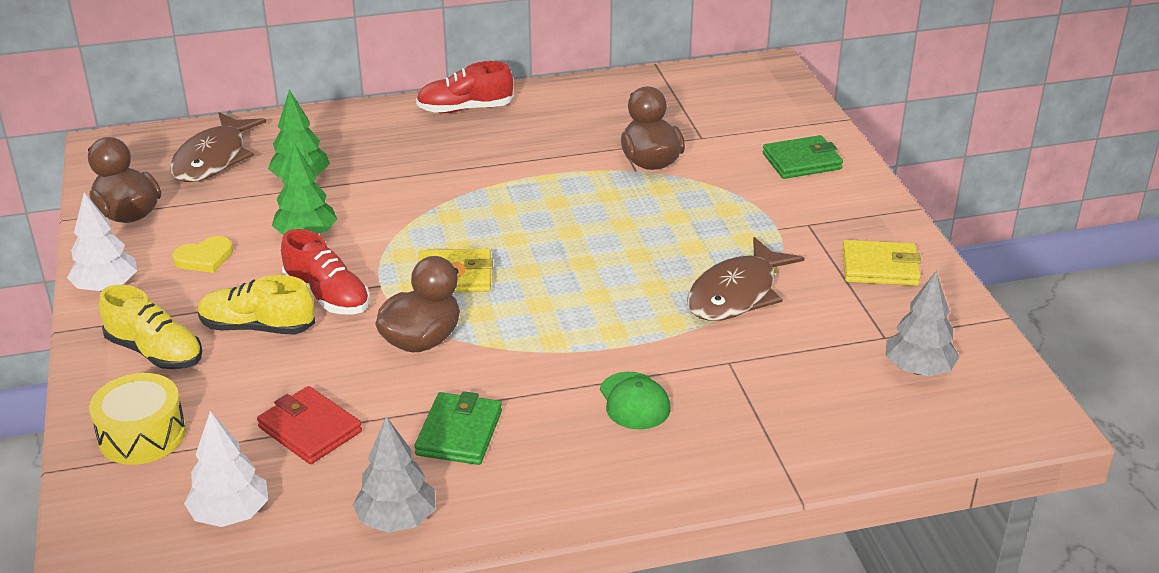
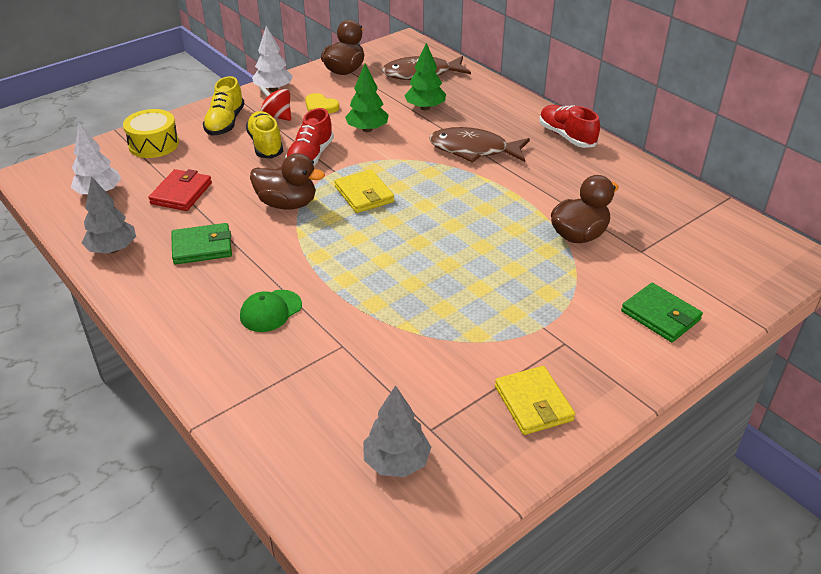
camera: 65 degrees right, 5 degrees up
brown fish [687,237,804,321] -> brown fish moved to [429,127,530,163]
none -> red spinning top [259,85,291,121]

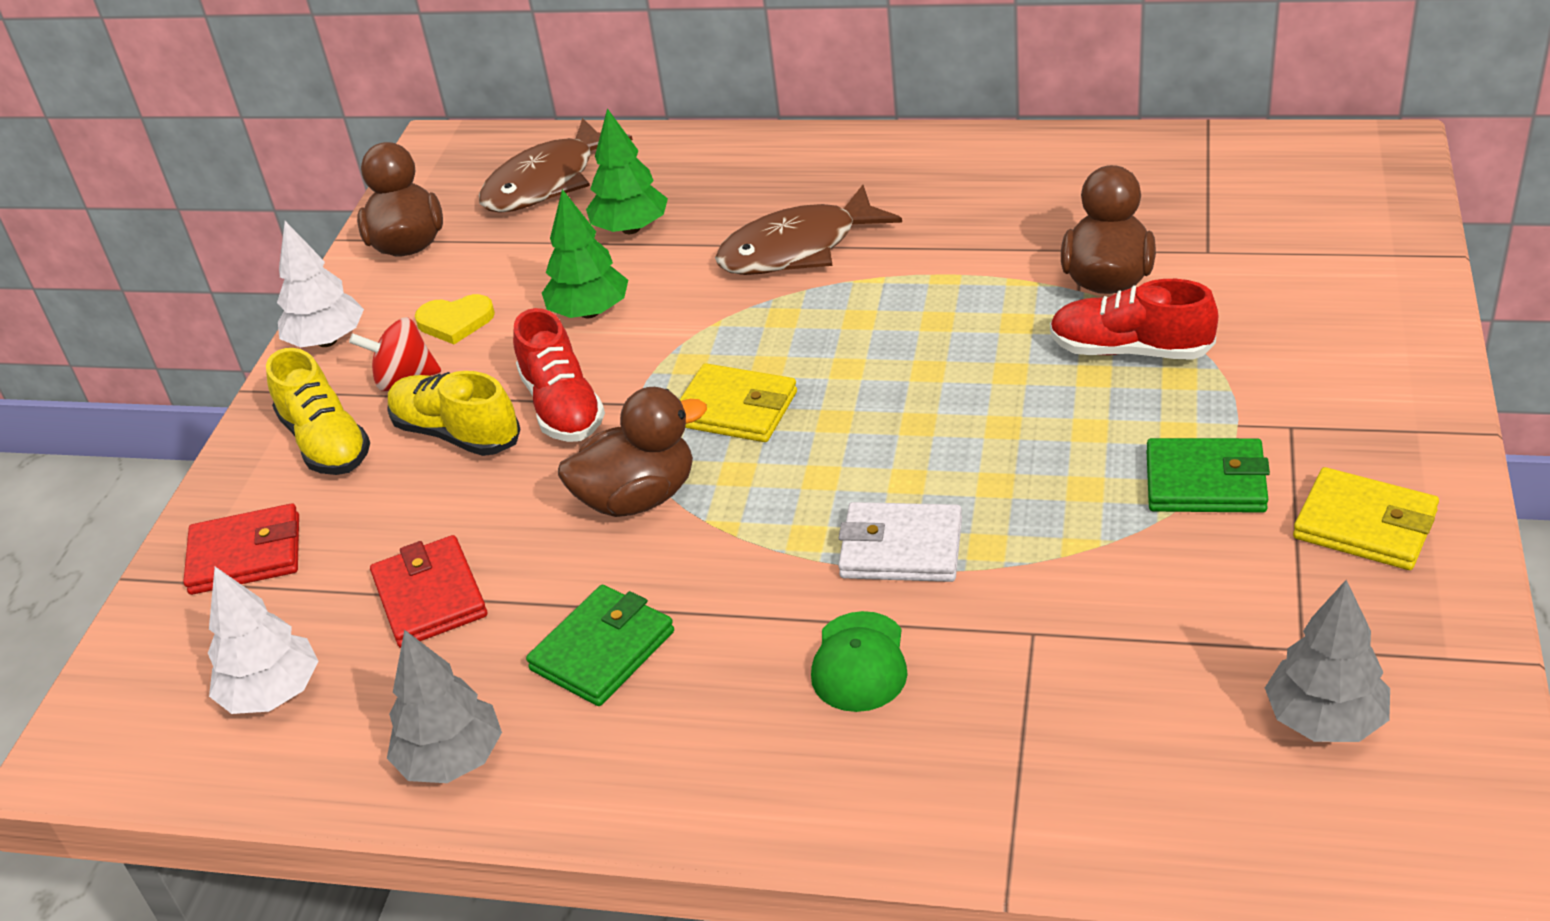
camera: 35 degrees left, 0 degrees up
yellow drum [123,109,179,158] -> red wallet [183,503,299,595]
red shoe [539,105,600,148] -> red shoe moved to [1050,279,1218,360]
green wallet [621,283,703,342] -> green wallet moved to [1147,438,1270,513]
none -> white wallet [838,502,962,582]

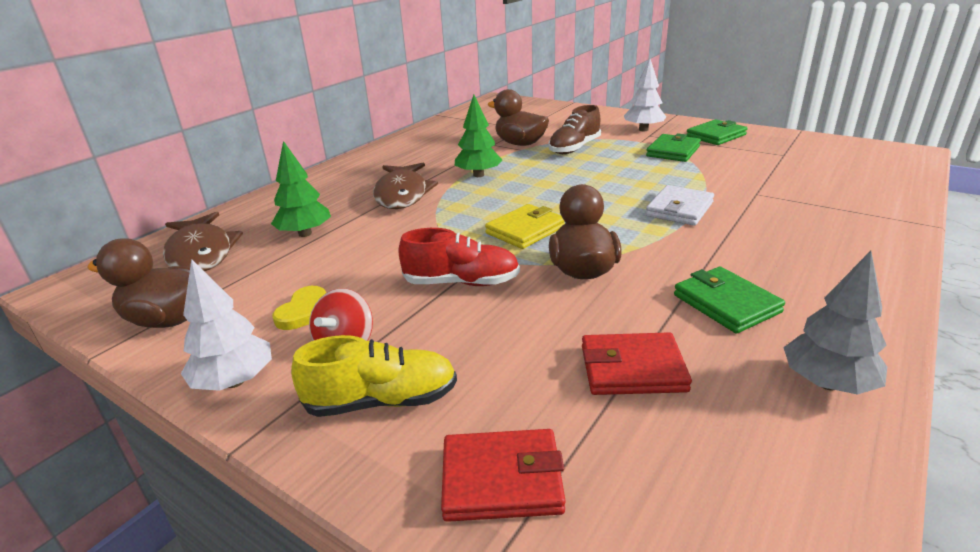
camera: 70 degrees left, 10 degrees down
red wallet [183,503,299,595] -> red wallet turned 75 degrees clockwise [441,429,566,522]
white tree [208,567,319,714] -> white tree moved to [624,59,666,131]
yellow shoe [387,371,520,456] -> none
green tree [542,189,628,318] -> green tree moved to [455,95,502,177]
green cap [811,611,908,712] -> none
red shoe [1050,279,1218,360] -> brown shoe [548,105,601,154]
grey tree [1265,580,1390,742] -> none
yellow wallet [1293,467,1439,570] -> green wallet [686,119,748,145]

